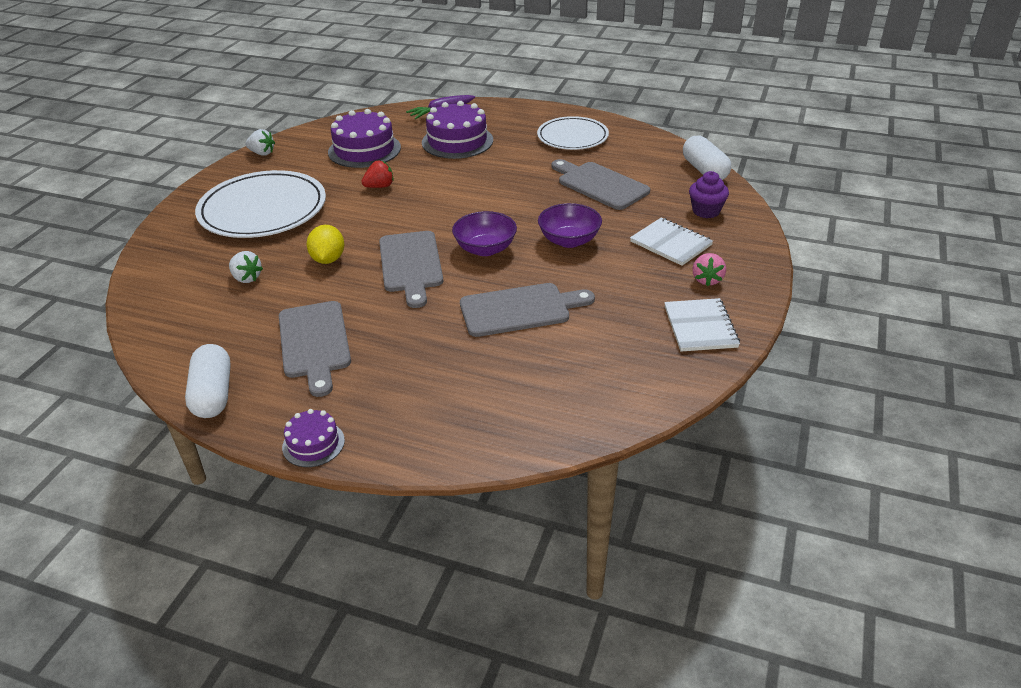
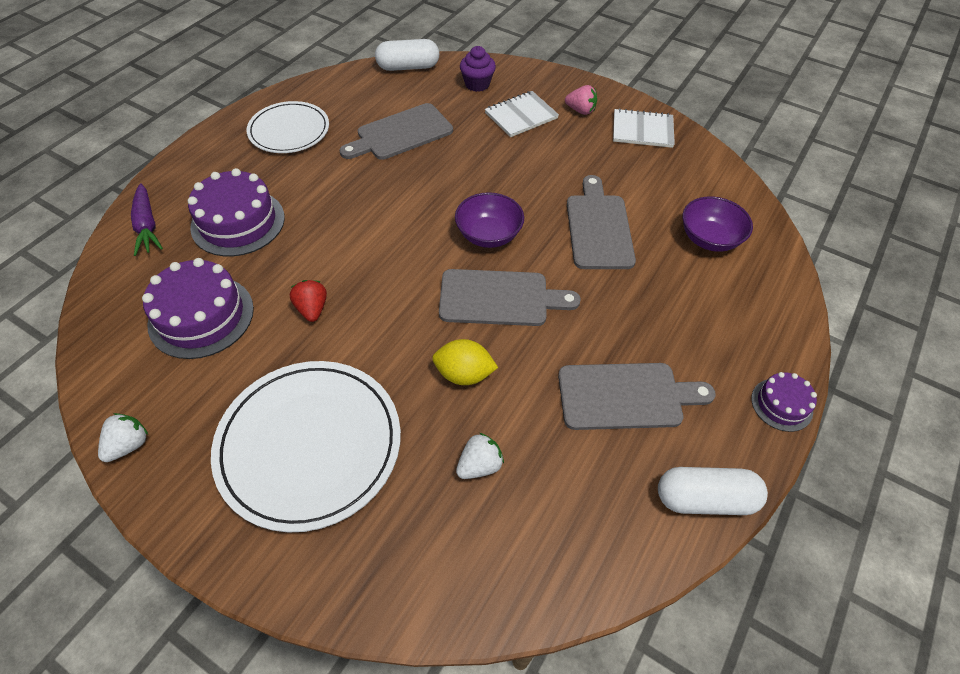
camera: 80 degrees left, 15 degrees up
purple bowl [538,203,602,248] -> purple bowl moved to [683,197,753,252]

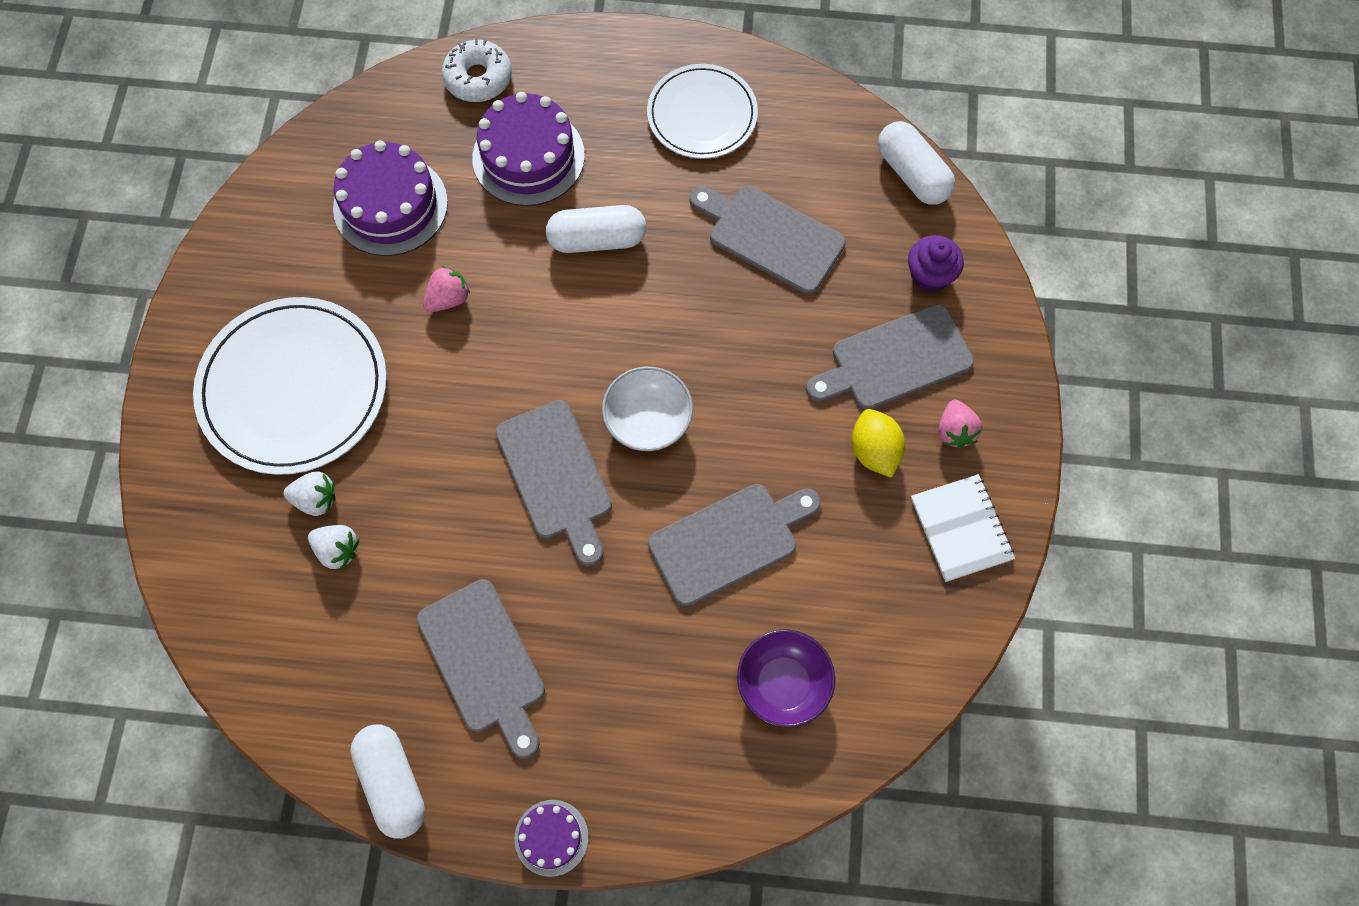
camera: 65 degrees right, 15 degrees up
white strawberry [98,413,148,462] -> white strawberry moved to [283,471,336,516]
purple carrot [131,183,163,256] -> white donut [442,39,512,102]
red strawberry [290,280,327,322] -> pink strawberry [423,266,470,312]
yellow lemon [432,339,498,385] -> yellow lemon moved to [852,409,905,478]
purple bowl [455,192,524,248] -> white bowl [602,367,693,451]
white notebook [485,91,559,137] -> grey cutting board [806,304,974,410]
none -> white capsule [546,205,646,253]

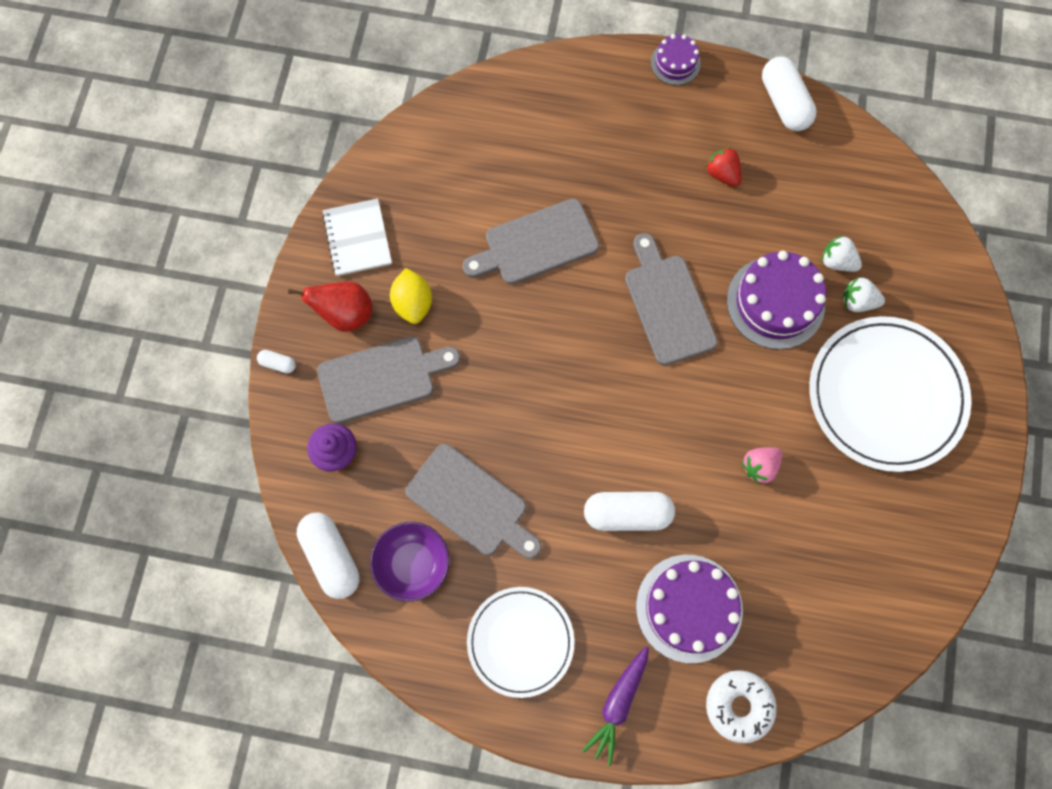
camera: 175 degrees left, 5 degrees up
purple cake [333,140,448,256] -> purple cake moved to [727,251,826,349]
grey cutting board [417,579,545,758] -> red strawberry [706,147,741,187]
white bowl [602,367,693,451] -> none
purple bowl [737,629,835,728] -> purple bowl moved to [370,522,450,602]
pink strawberry [938,400,982,449] -> red pear [288,282,373,332]
none -> white capsule [257,350,296,374]
none -> purple carrot [582,646,649,766]

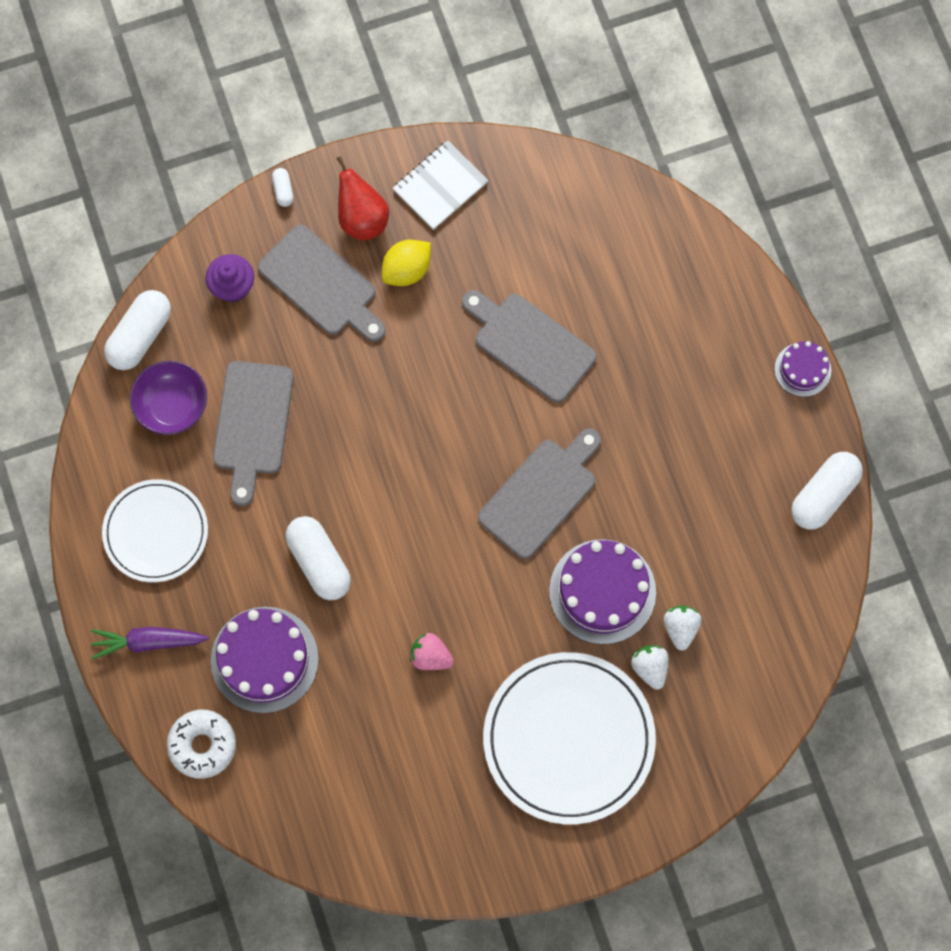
camera: 60 degrees right, 0 degrees up
red strawberry [706,147,741,187] -> none

